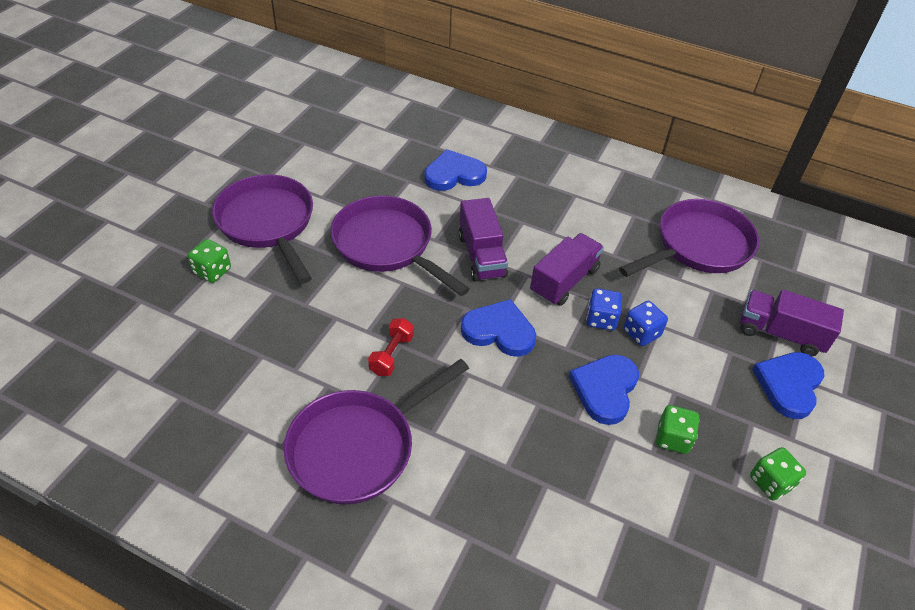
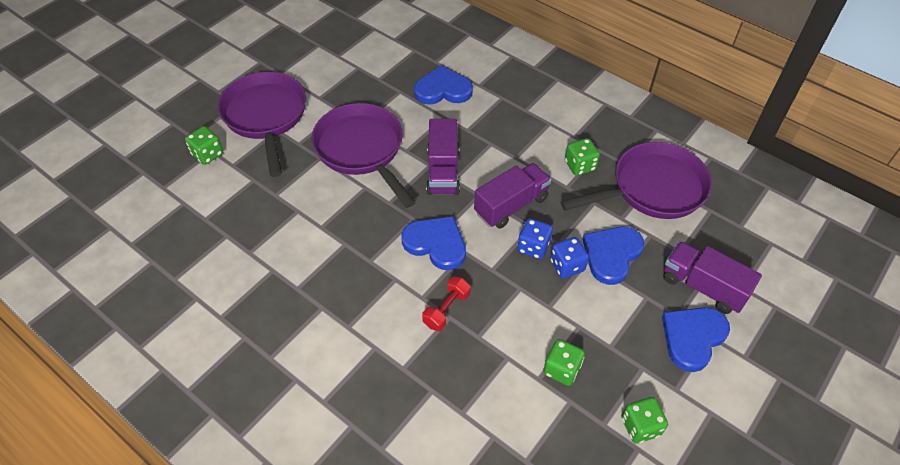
camera: 15 degrees right, 5 degrees up
purple pan [284,359,469,505] -> none
red dumbbell [368,318,414,376] -> red dumbbell moved to [422,276,471,331]
blue heart [569,355,639,425] -> blue heart moved to [582,227,644,285]
none -> green dice [565,138,600,176]

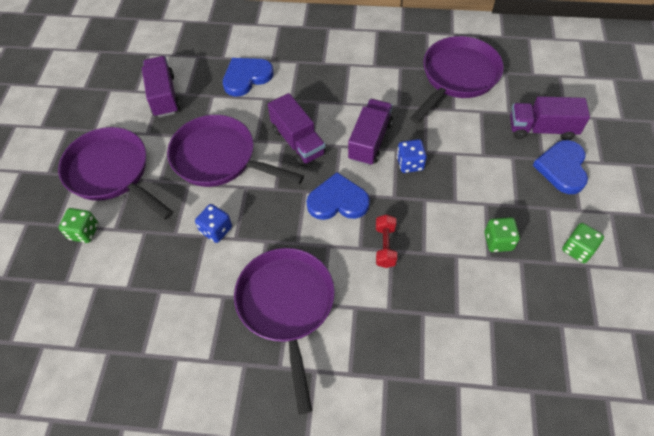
camera: 30 degrees left, 5 degrees up
blue dice [550,237,589,278] -> blue dice moved to [195,204,232,243]
green dice [565,138,600,176] -> none
blue heart [582,227,644,285] -> none
none -> purple truck [142,56,180,117]
none -> purple pan [234,248,335,414]

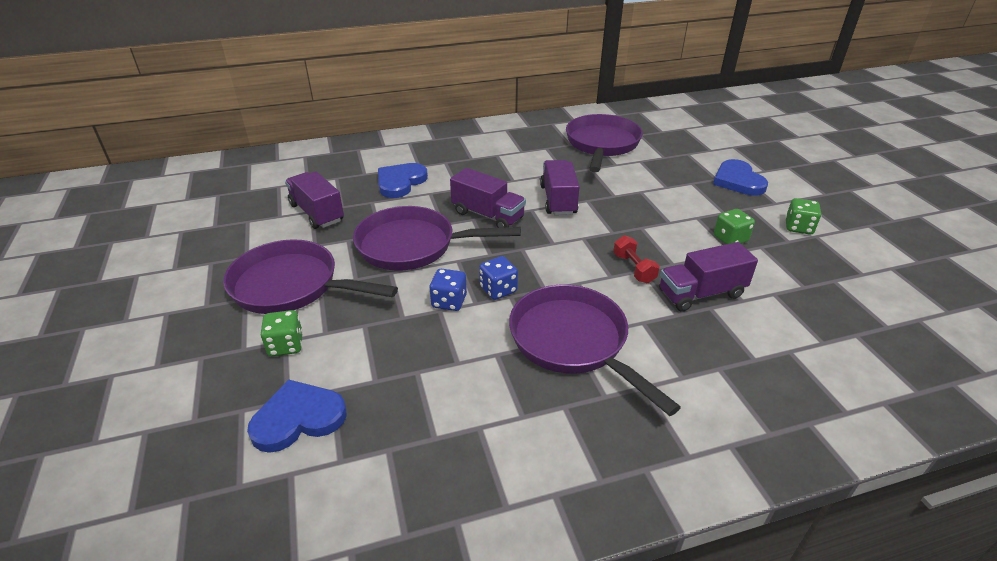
camera: 25 degrees left, 20 degrees down
blue heart [306,172,370,220] -> blue heart moved to [247,380,347,453]
blue dice [397,139,427,173] -> blue dice moved to [479,256,518,300]
purple truck [510,96,590,140] -> purple truck moved to [659,242,758,312]

